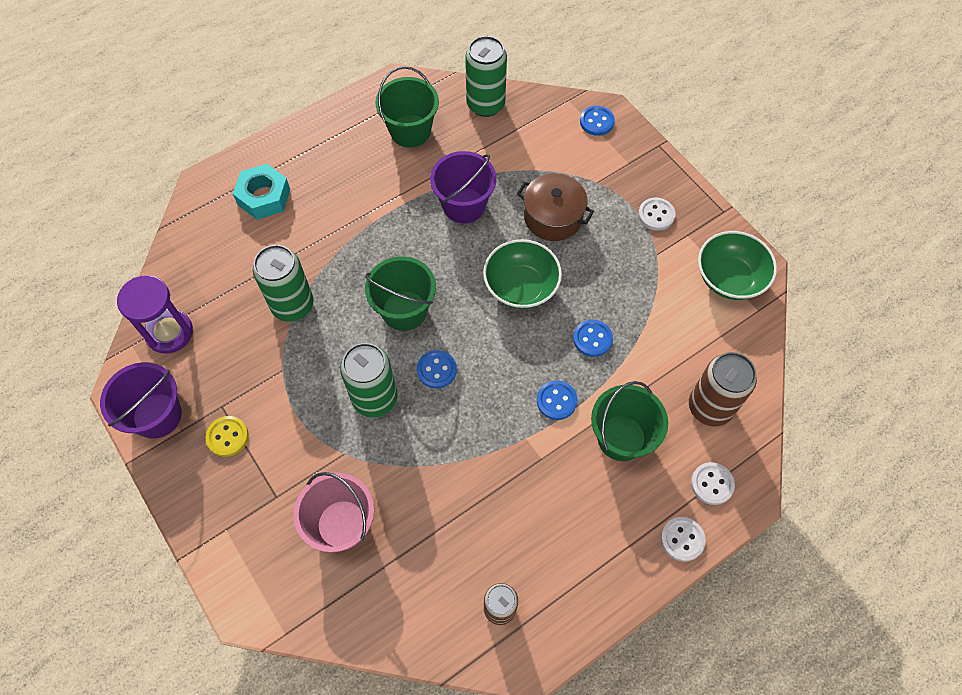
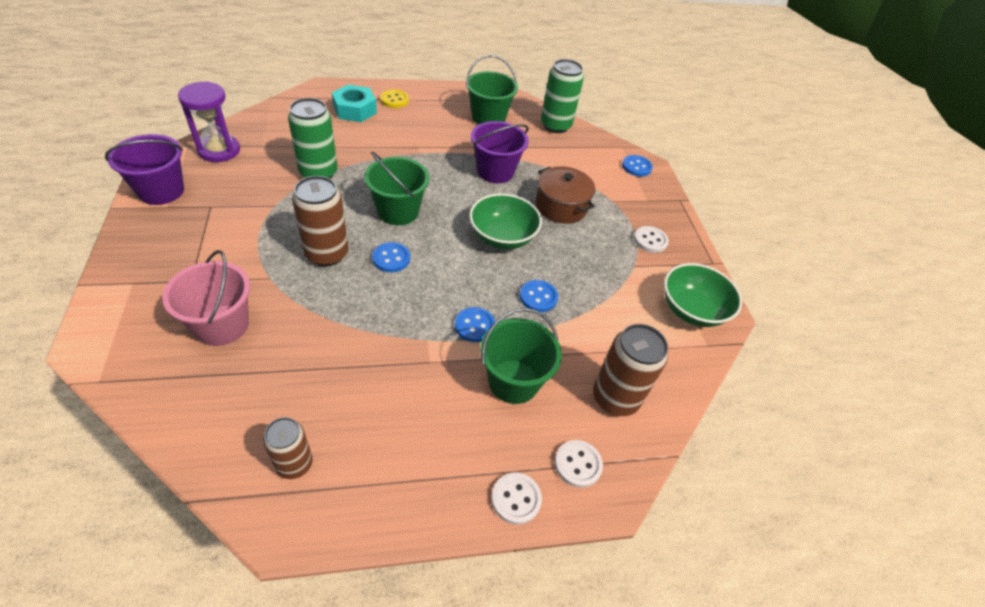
camera: 20 degrees right, 15 degrees down
yellow button [206,416,249,457] -> yellow button moved to [380,89,409,108]
green can [340,343,397,417] -> brown can [292,176,348,266]

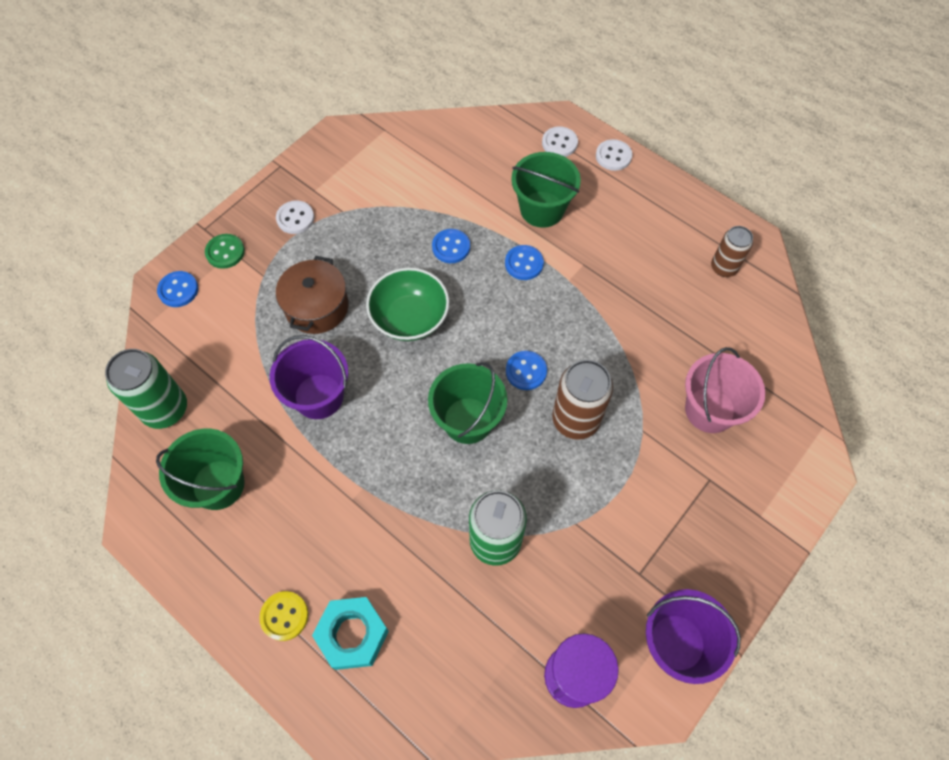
camera: 125 degrees left, 15 degrees up
brown can [593,324,668,416] -> none
green bowl [664,263,742,327] -> none
none -> green button [205,234,245,269]

